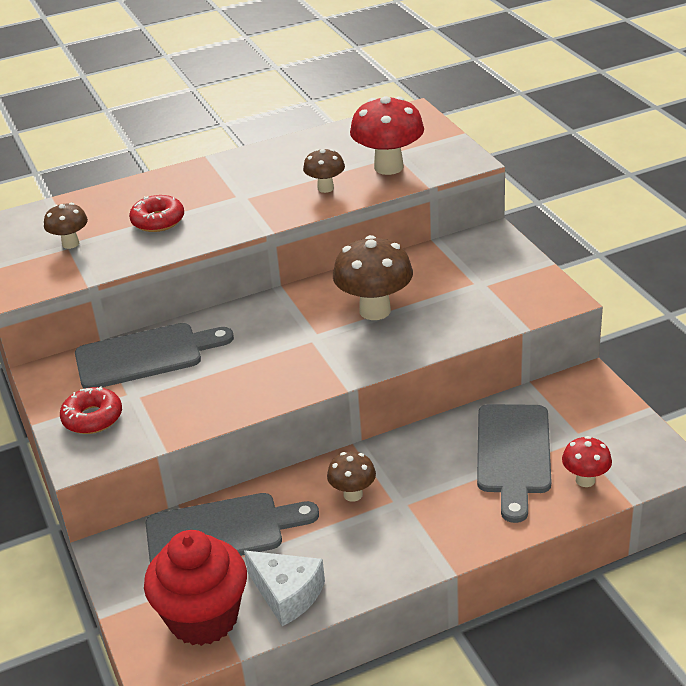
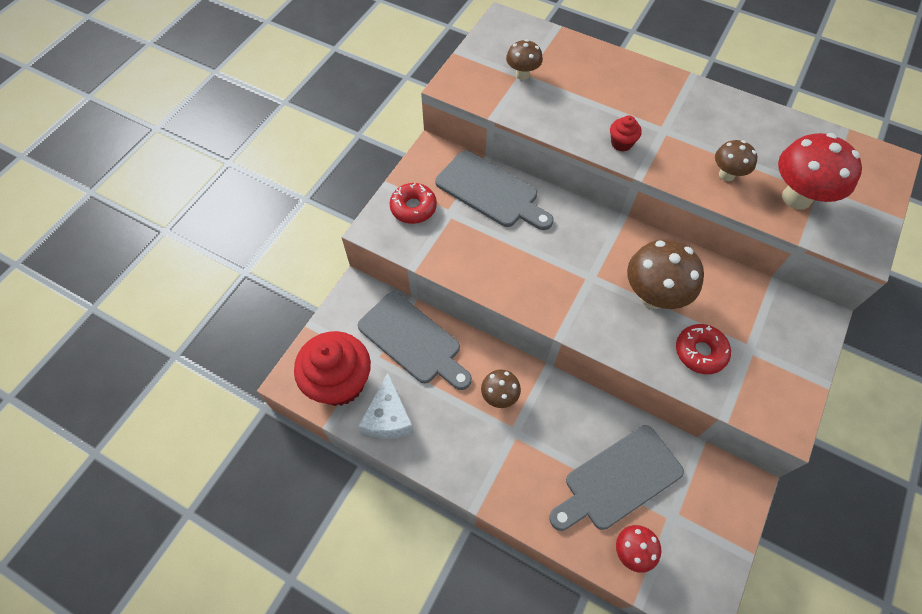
camera: 50 degrees right, 25 degrees up
red donut [129,195,184,232] -> red donut moved to [676,324,731,374]
none -> red cupcake [610,115,642,152]

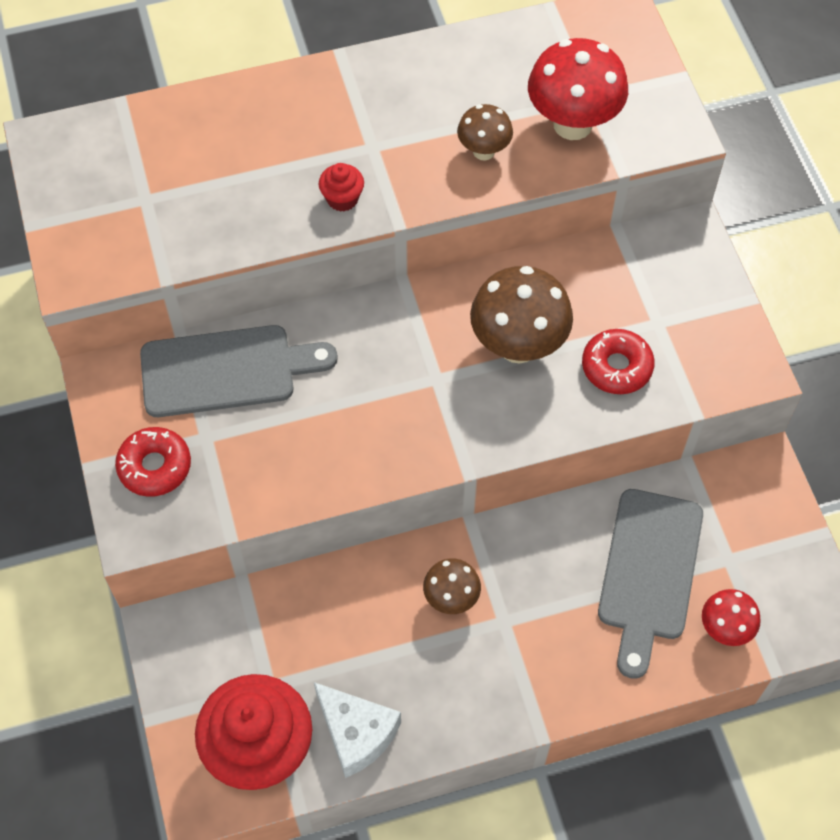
camera: 45 degrees left, 0 degrees up
grey cutting board [358,292,472,390] -> none
brown mushroom [506,39,543,80] -> none

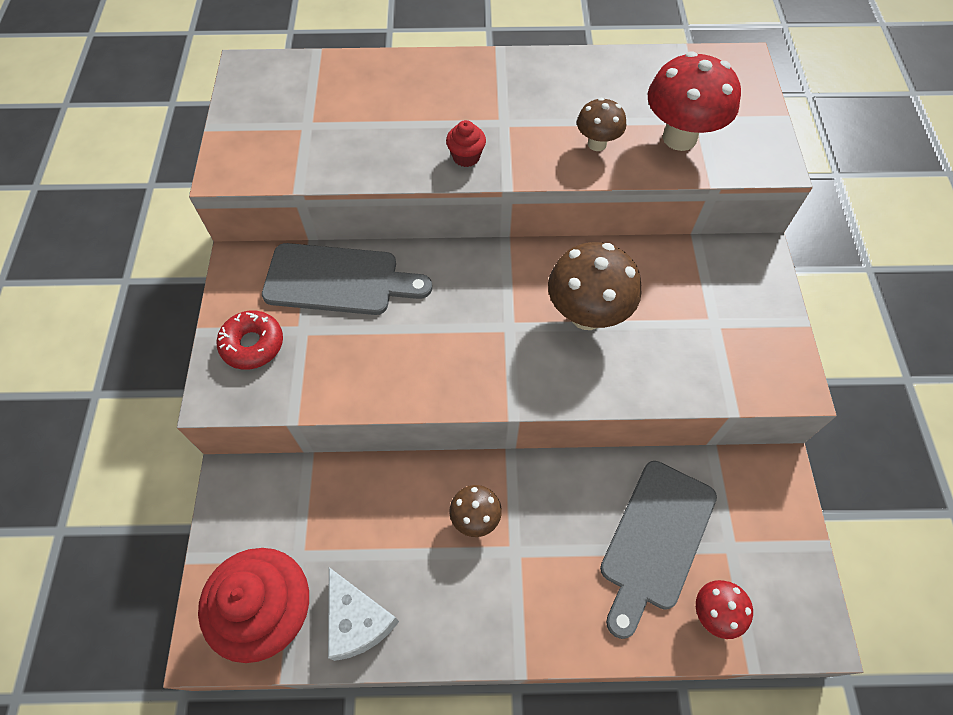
camera: 15 degrees right, 0 degrees up
red donut [582,329,655,394] -> none

